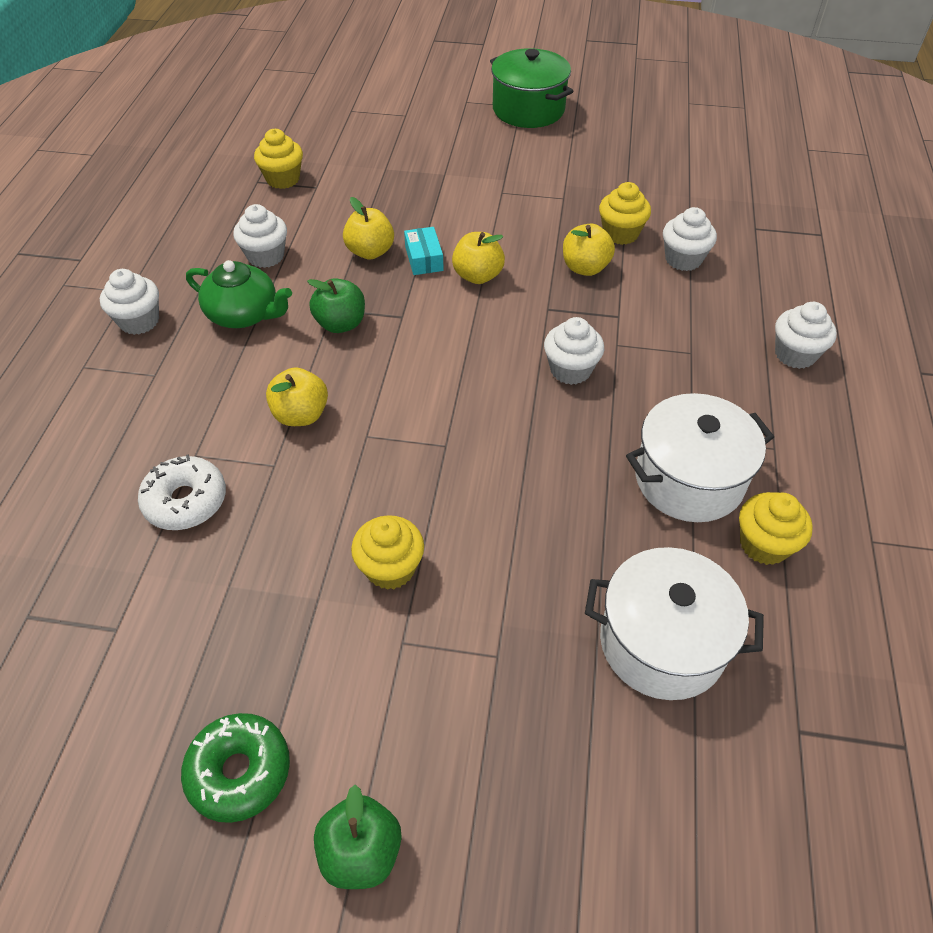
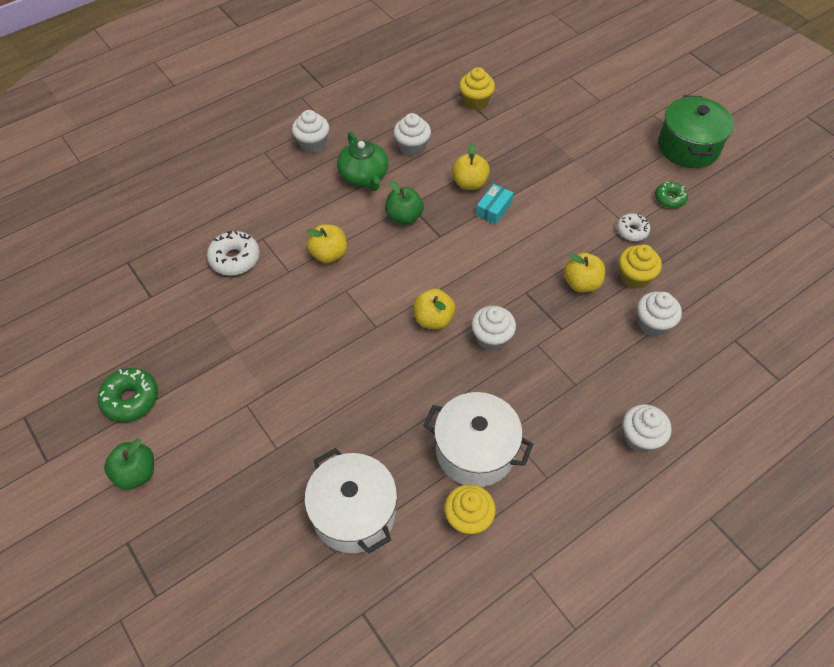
camera: 45 degrees right, 5 degrees up
yellow cupcake [351,515,424,590] -> none
yellow apple [452,232,505,284] -> yellow apple moved to [413,289,455,329]
none -> white donut [617,213,650,241]
none -> green donut [655,182,688,208]

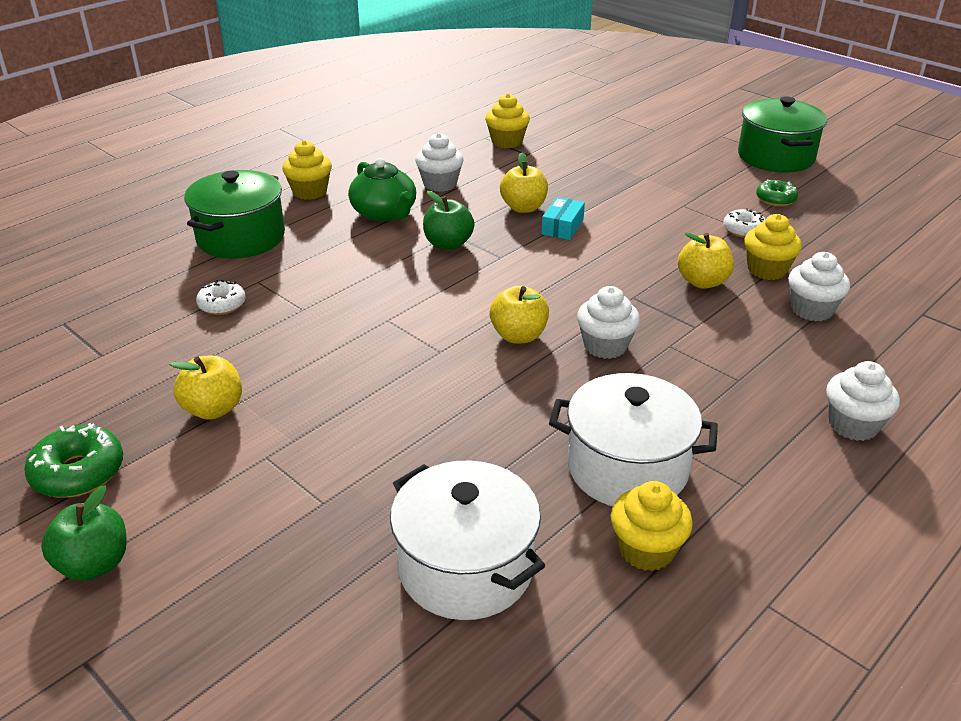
camera: 10 degrees left, 20 degrees down
white donut [207,231,260,276] -> white donut [196,280,246,315], size x0.65
white cupcake [292,110,329,153] -> yellow cupcake [282,140,332,200]
yellow apple [306,224,347,263] -> yellow apple moved to [169,355,242,420]
none -> green pot [184,170,285,259]

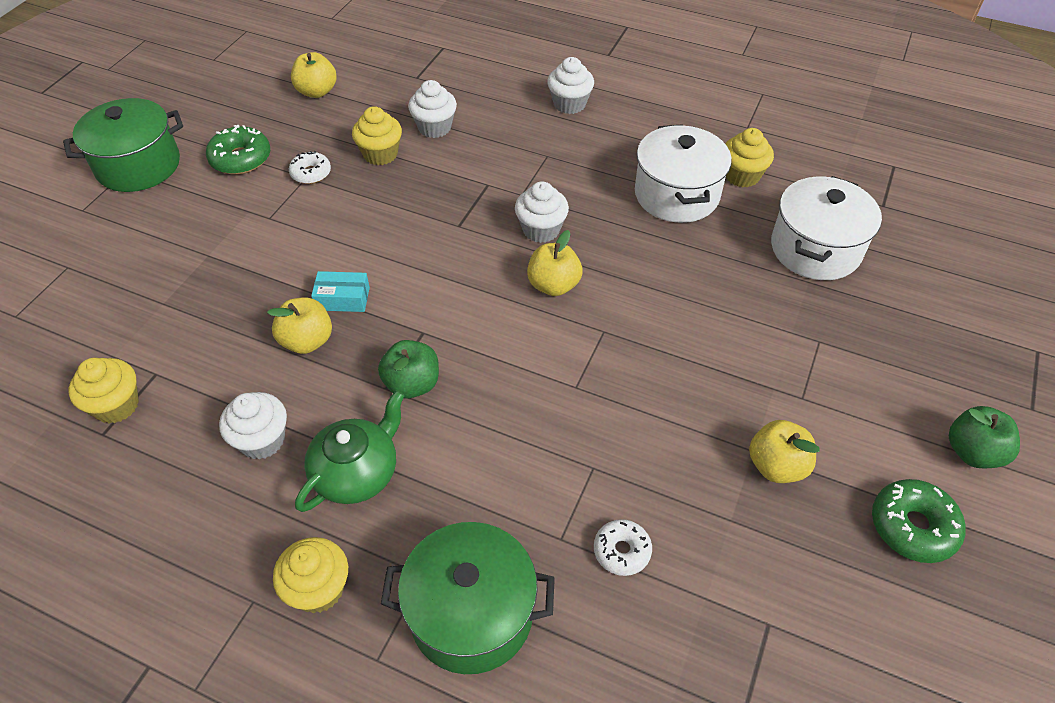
camera: 110 degrees left, 15 degrees up
yellow apple [678,232,734,289] -> yellow apple moved to [291,52,337,98]
green donut [756,180,798,206] -> green donut [206,125,270,175], size x1.53

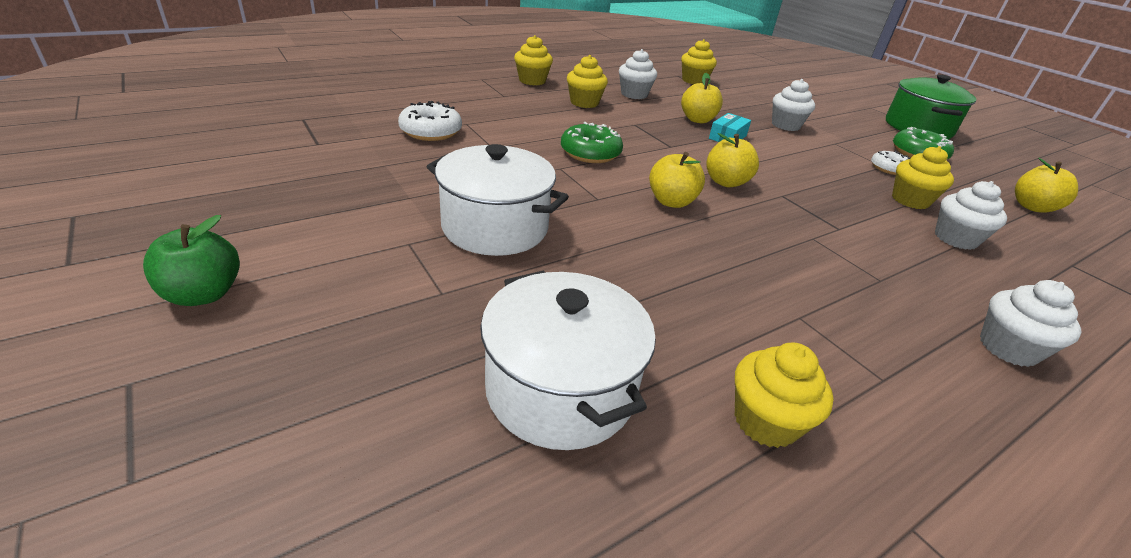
camera: 120 degrees right, 15 degrees down
green teapot [295,390,405,512] -> yellow cupcake [567,55,608,108]
green apple [378,340,439,399] -> none
green pot [381,522,555,674] -> none
white cupcake [515,181,569,243] -> white cupcake moved to [772,79,815,131]
white donut [594,519,652,576] -> white donut [398,101,462,141], size x1.53
white pot [635,124,732,223] -> white pot moved to [426,144,569,256]
yellow apple [749,420,820,483] -> yellow apple moved to [706,133,759,187]
green donut [872,479,965,563] -> green donut moved to [561,122,623,163]

